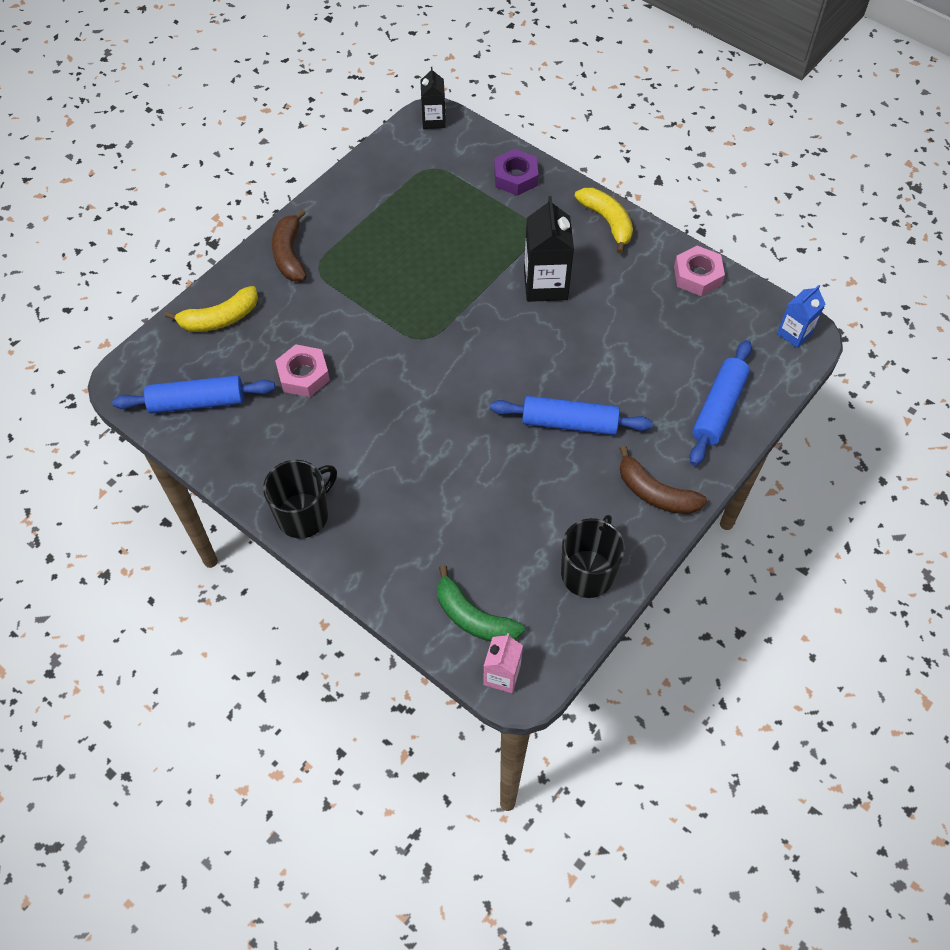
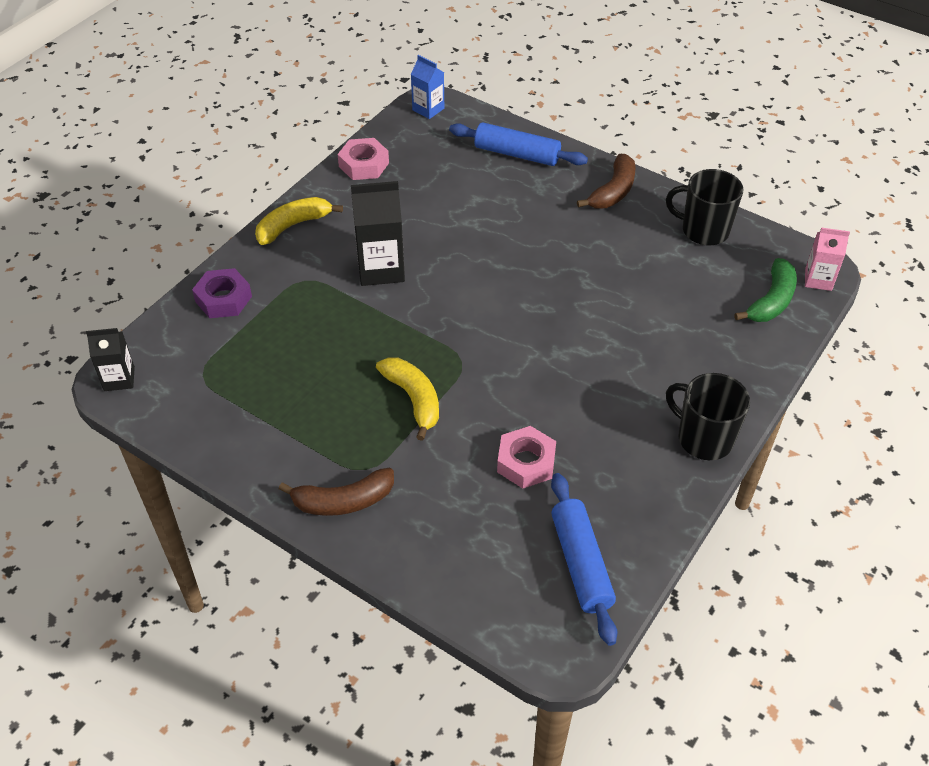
camera: 95 degrees left, 10 degrees down
yellow banana [165,286,258,332] -> yellow banana moved to [376,358,439,441]
blue rolling pin [490,396,653,435] -> none

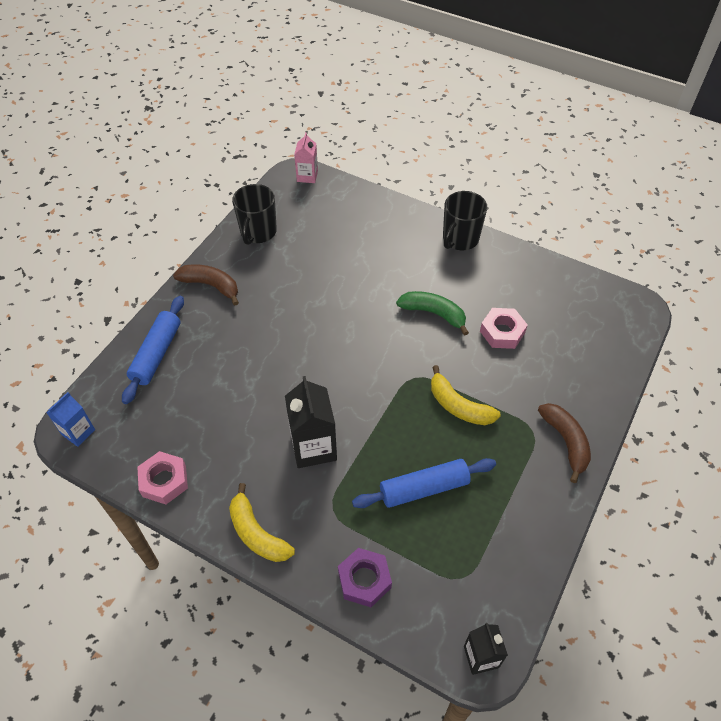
camera: 95 degrees left, 5 degrees up
yellow banana [376,358,439,441] -> yellow banana turned 105 degrees counterclockwise [431,365,501,425]
blue rolling pin [551,473,618,646] -> blue rolling pin moved to [352,458,496,508]
green banana [734,258,797,322] -> green banana moved to [396,291,469,336]

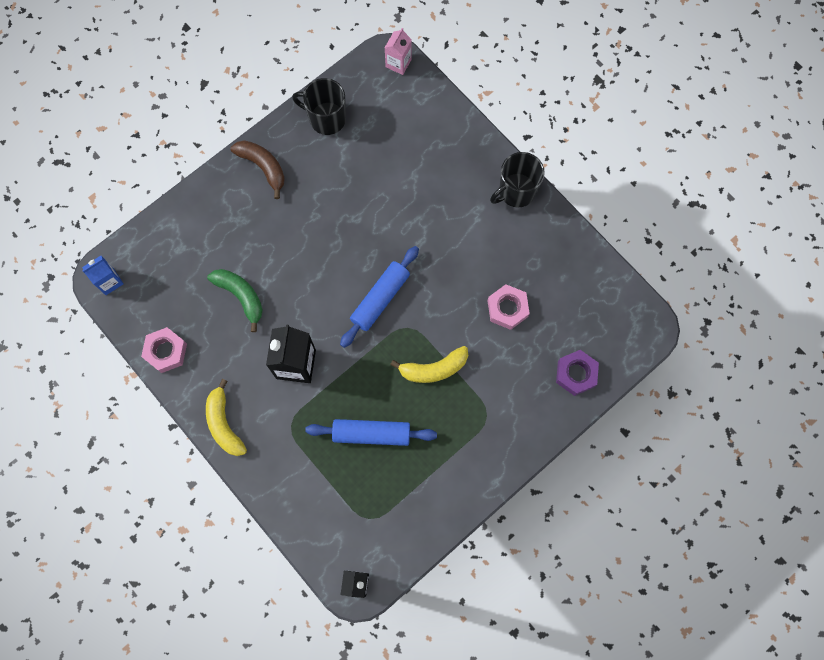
camera: 20 degrees right, 20 degrees up
blue rolling pin [122,296,184,404] -> blue rolling pin moved to [340,246,419,348]
black mug [232,184,277,245] -> black mug turned 75 degrees clockwise [292,78,346,135]
purple nut [338,548,392,607] -> purple nut moved to [556,350,599,396]
green banana [396,291,469,336] -> green banana moved to [207,269,263,332]
yellow banana [431,365,501,425] -> yellow banana turned 75 degrees counterclockwise [390,346,468,383]
brown banana [538,403,591,483] -> none

